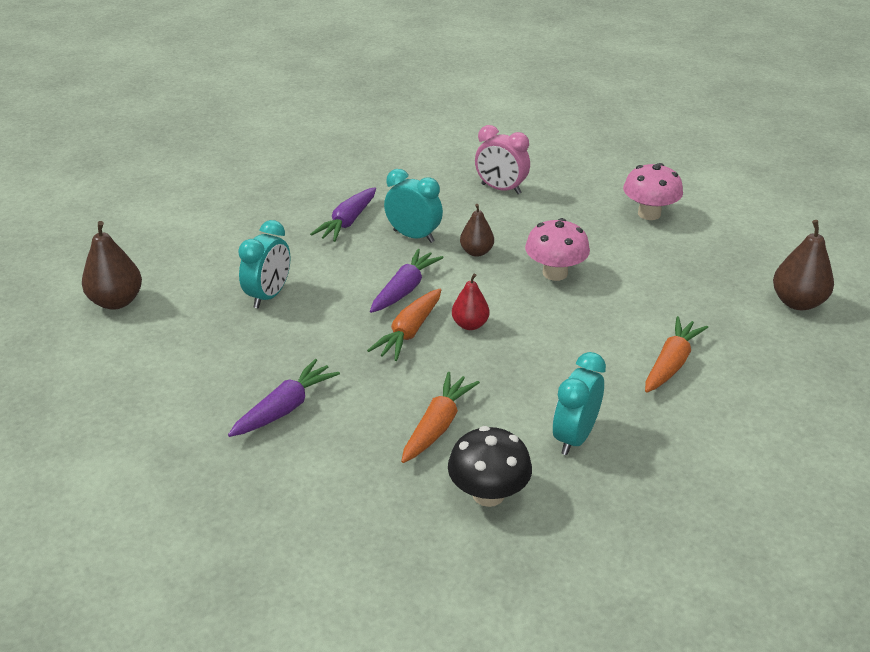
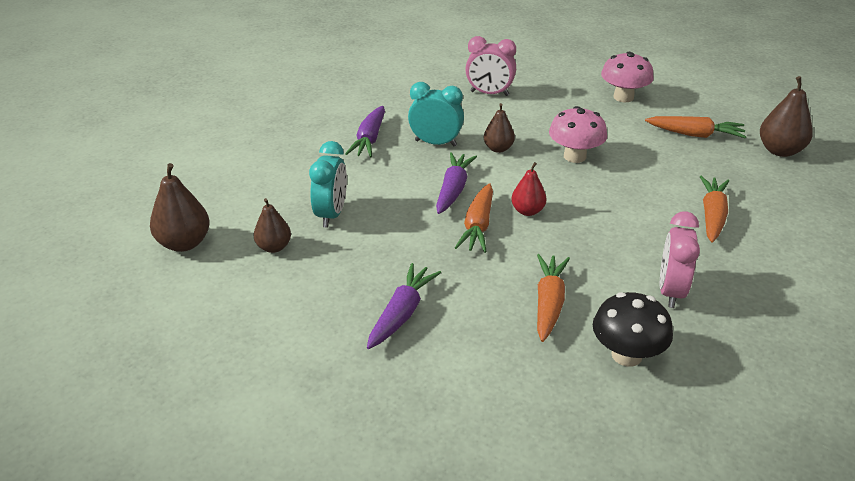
camera: 15 degrees left, 0 degrees up
turquoise clock [553,352,606,455] -> pink clock [660,211,700,308]
none -> brown pear [254,198,291,253]
none -> orange carrot [645,116,746,138]

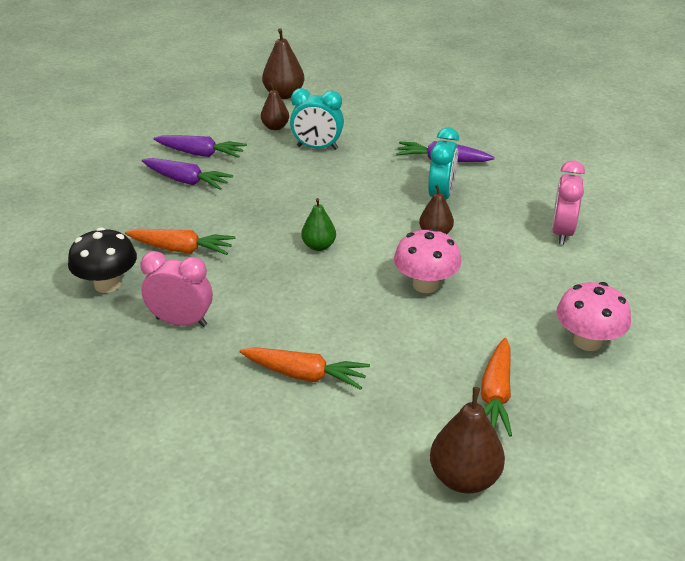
camera: 90 degrees right, 0 degrees up
purple carrot [436,152,477,214] -> purple carrot moved to [153,135,247,158]
orange carrot [455,183,493,253] -> none
red pear [511,162,546,216] -> green pear [301,198,336,251]

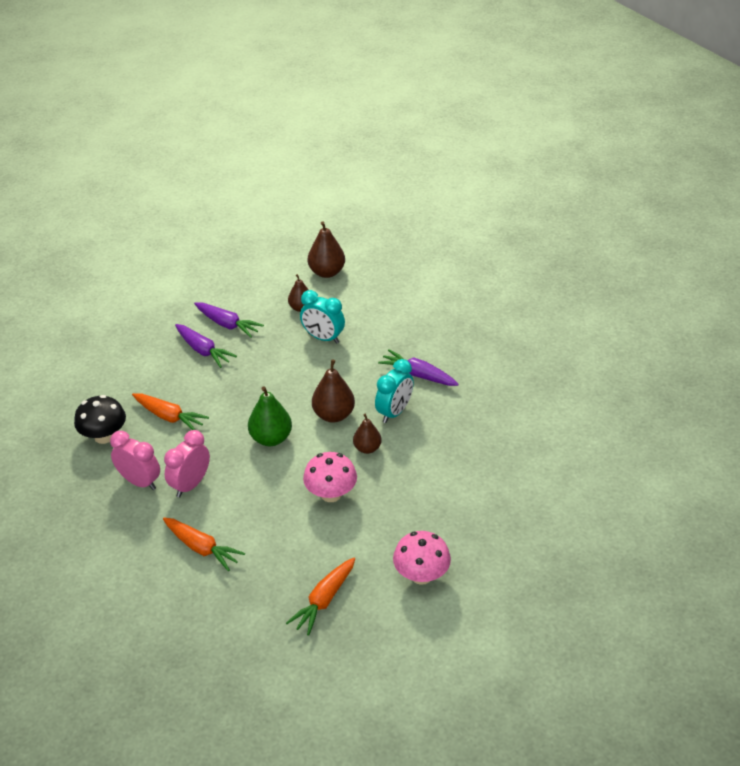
camera: 20 degrees right, 5 degrees up
green pear [301,198,336,251] -> green pear [248,386,292,446], size x1.56
brown pear [430,387,505,494] -> brown pear moved to [312,359,355,423]
pink clock [552,160,585,245] -> pink clock moved to [164,430,210,497]

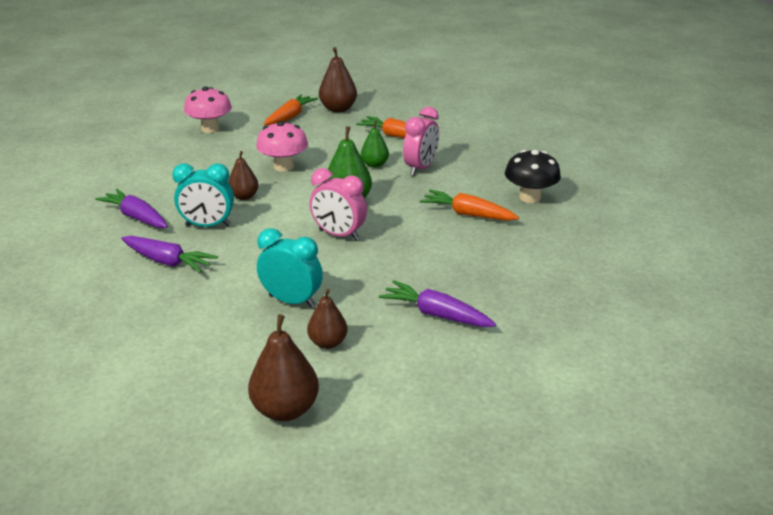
camera: 175 degrees right, 10 degrees down
pink clock [110,431,160,490] -> pink clock moved to [309,168,367,240]
purple carrot [175,324,237,368] -> purple carrot moved to [95,189,168,228]
brown pear [312,359,355,423] -> brown pear moved to [319,47,357,113]
turquoise clock [375,359,414,423] -> turquoise clock turned 120 degrees counterclockwise [172,163,234,227]
none -> green pear [361,121,389,168]

